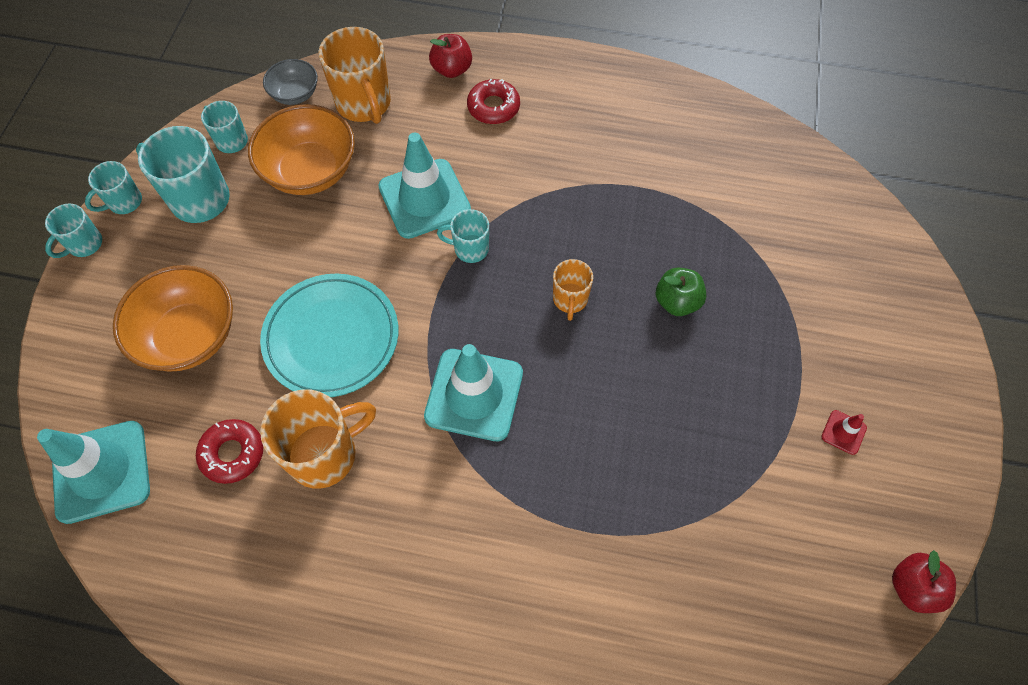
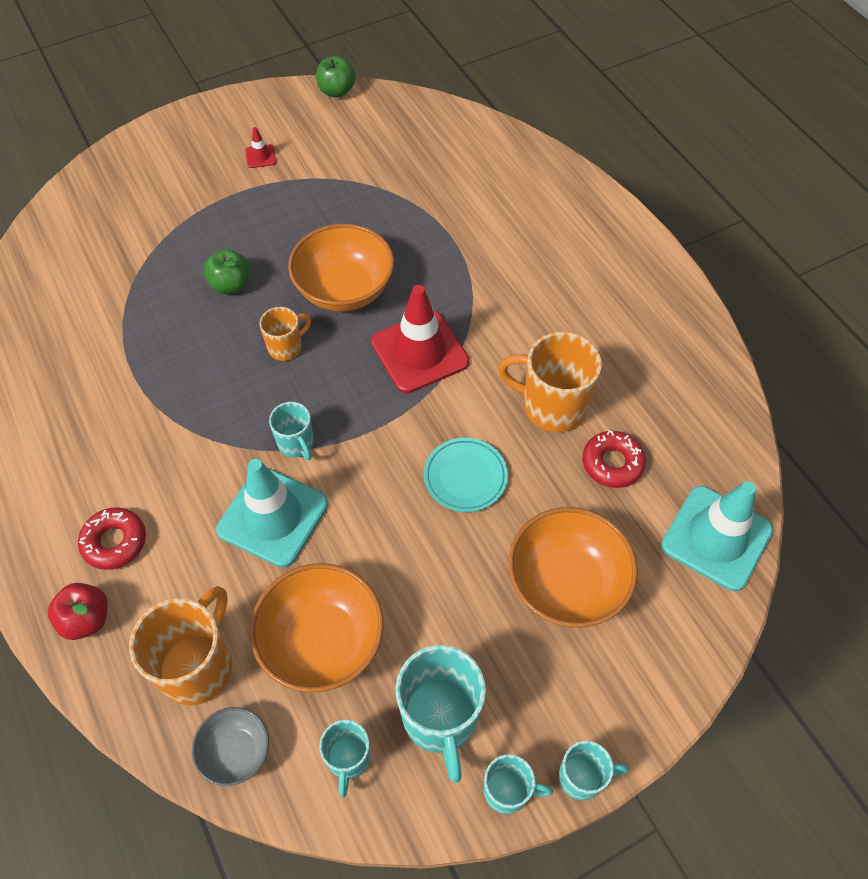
camera: 130 degrees left, 5 degrees down
turquoise plate [260,274,398,397] -> turquoise plate [424,438,508,512], size x0.60
turquoise traffic cone [424,344,523,441] -> red traffic cone [371,285,469,393]
red apple [892,550,956,613] -> green apple [316,56,356,97]
none -> orange bowl [288,224,394,312]

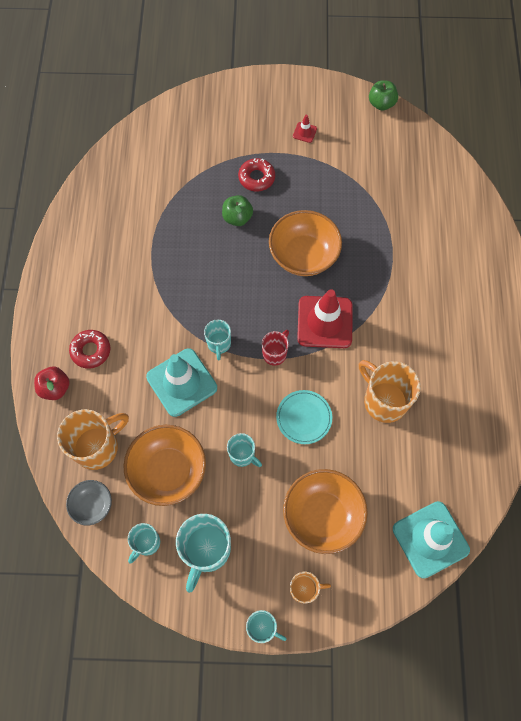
camera: 30 degrees right, 10 degrees up
orange mug [259,307,311,361] -> orange mug moved to [290,572,331,603]
turquoise mug [484,754,553,814] -> turquoise mug moved to [227,433,262,467]
red donut [582,431,646,488] -> red donut moved to [238,158,275,191]
none -> red mug [262,330,289,366]

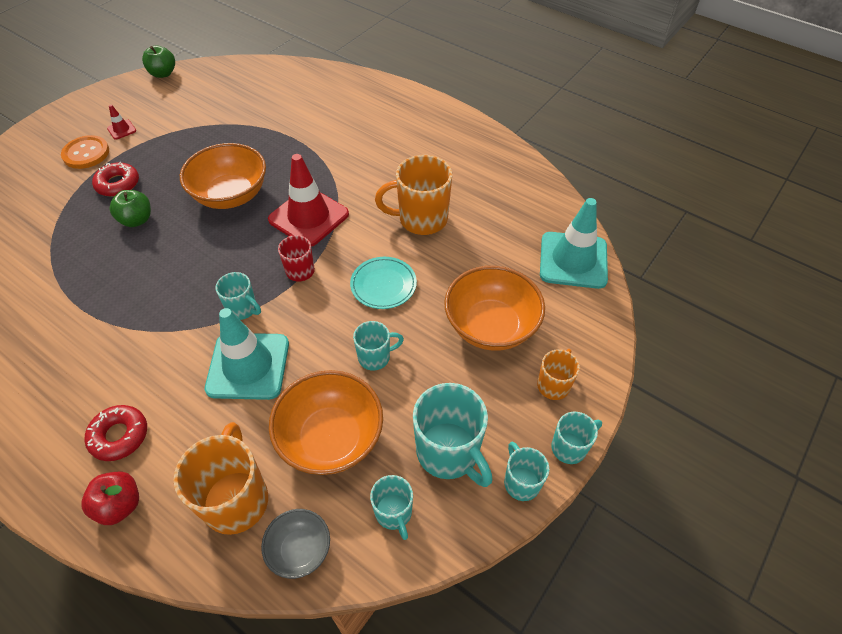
camera: 55 degrees left, 15 degrees down
none -> orange button [61,135,109,169]
none -> turquoise mug [504,442,549,501]

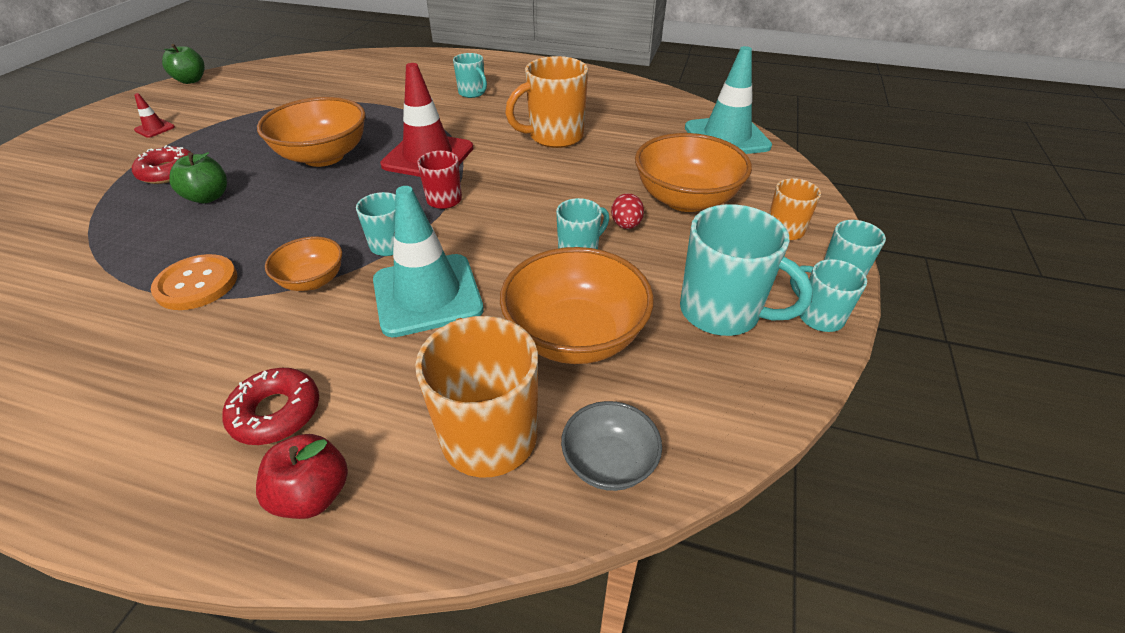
camera: 20 degrees left, 10 degrees down
orange button [61,135,109,169] -> orange button moved to [151,254,237,310]
turquoise plate [350,257,417,309] -> none
turquoise mug [370,475,413,540] -> turquoise mug moved to [453,53,487,98]
none -> orange bowl [265,237,342,291]
none -> red egg [611,193,644,229]

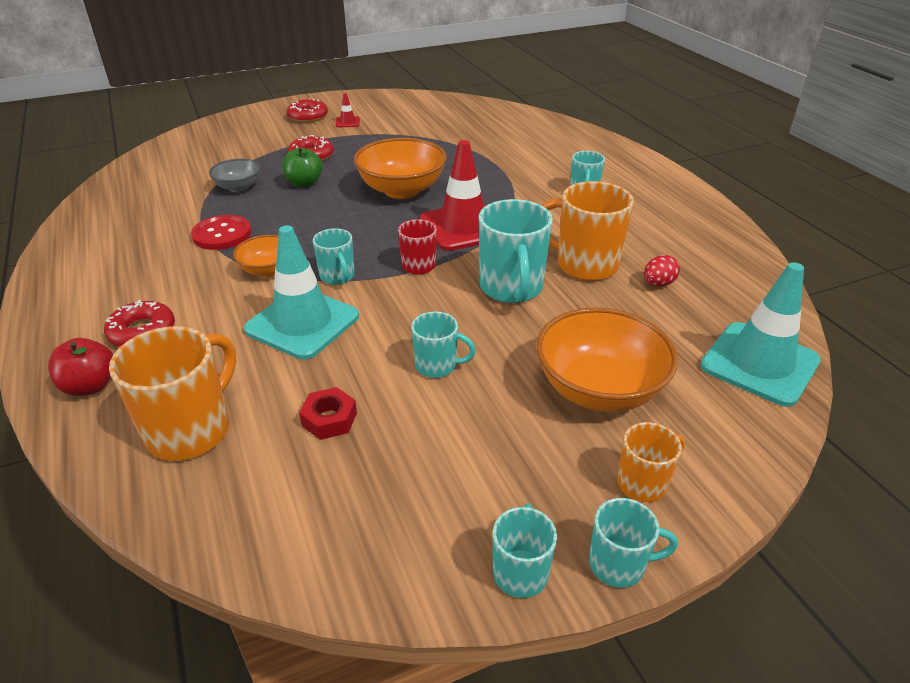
camera: 50 degrees right, 5 degrees down
orange button [151,254,237,310] -> red button [191,215,251,250]
green apple [162,44,205,84] -> none
orange bowl [500,247,654,364] -> red nut [299,387,357,440]
grey bowl [561,401,662,491] -> grey bowl moved to [209,159,260,192]
red egg [611,193,644,229] -> red egg moved to [644,255,680,286]
turquoise mug [680,204,813,336] -> turquoise mug moved to [479,199,553,303]
none -> red donut [287,98,328,123]

